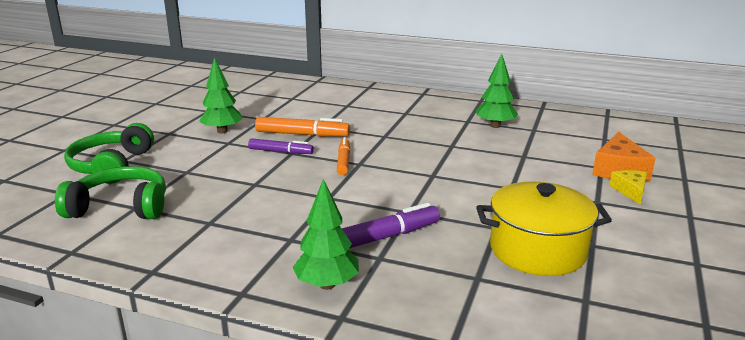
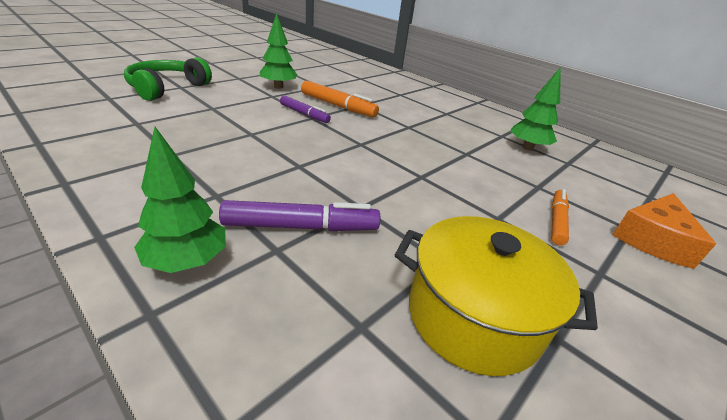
camera: 20 degrees right, 10 degrees up
green headphones [55,166,166,219] -> none
orange marker [337,137,350,175] -> orange marker moved to [551,189,569,245]
yellow cheese [609,170,647,204] -> none

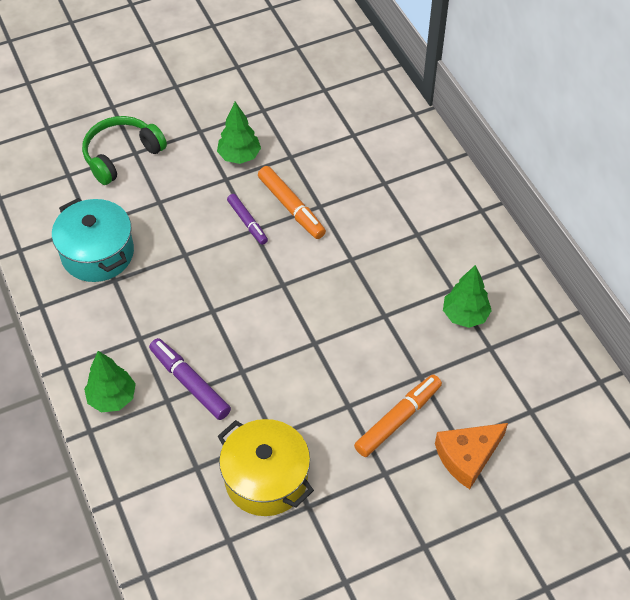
camera: 25 degrees right, 20 degrees up
purple marker [219,200,380,231] -> purple marker turned 150 degrees counterclockwise [149,338,231,420]
orange marker [551,189,569,245] -> orange marker [354,374,442,457], size x1.51
none -> turquoise pot [52,198,134,282]

